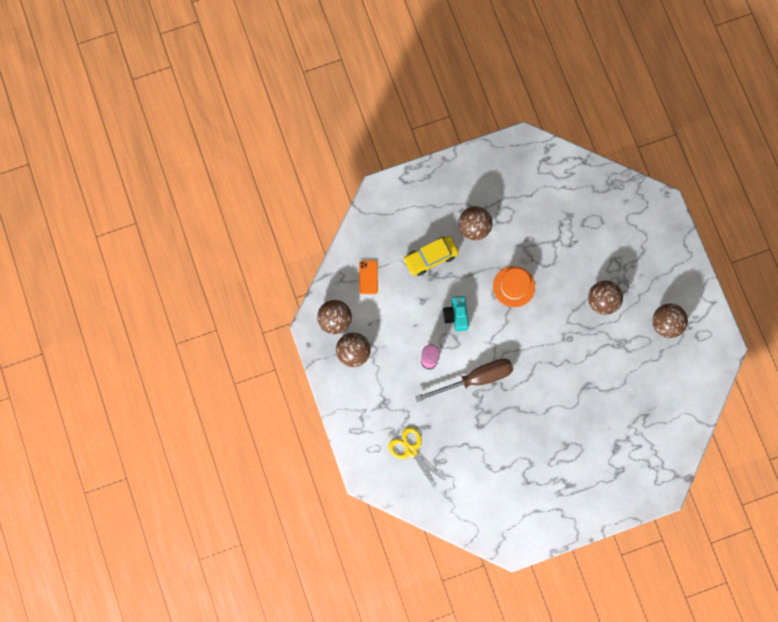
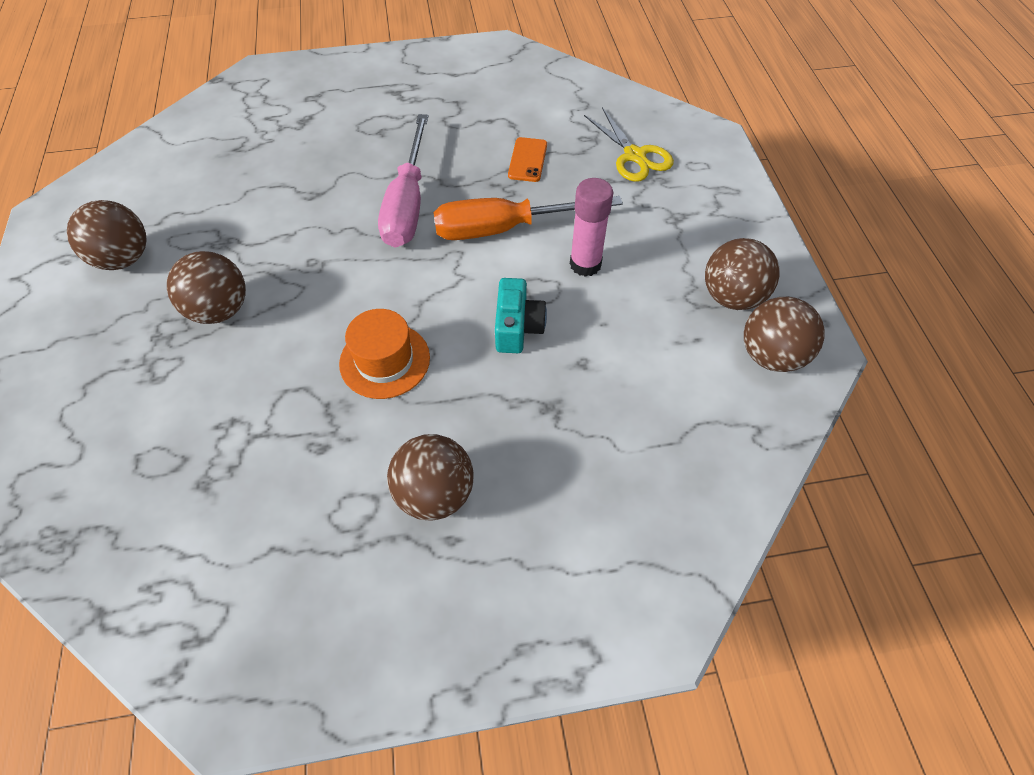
camera: 170 degrees left, 20 degrees down
orange phone [359,260,378,294] -> orange phone moved to [508,137,547,182]
yellow car [403,236,459,276] -> none
brown screwdriver [415,358,513,402] -> orange screwdriver [433,196,623,240]
none -> pink screwdriver [378,114,428,248]

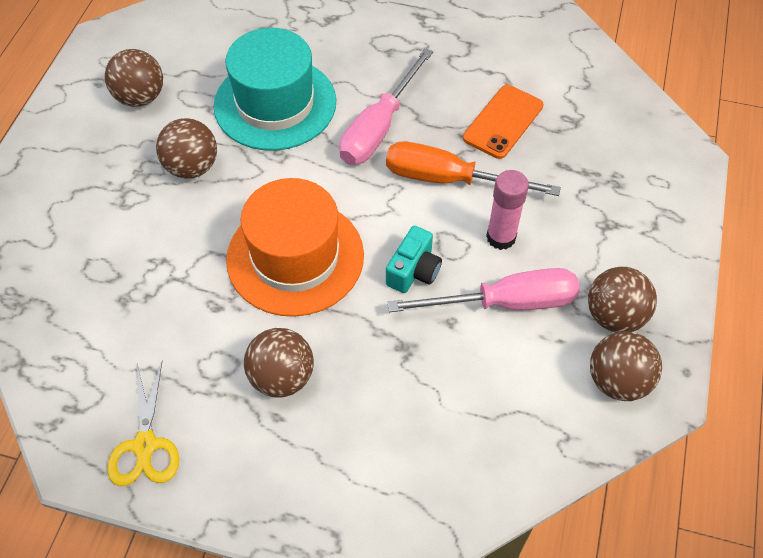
camera: 25 degrees right, 0 degrees up
orange hat [339,309,430,399] -> orange hat [226,178,364,317], size x1.78
orange phone [508,137,547,182] -> orange phone [463,85,544,159], size x1.55
yellow scissors [584,107,674,182] -> yellow scissors moved to [107,362,179,486]
none -> turquoise hat [214,28,336,151]
none -> pink screwdriver [388,268,580,312]

